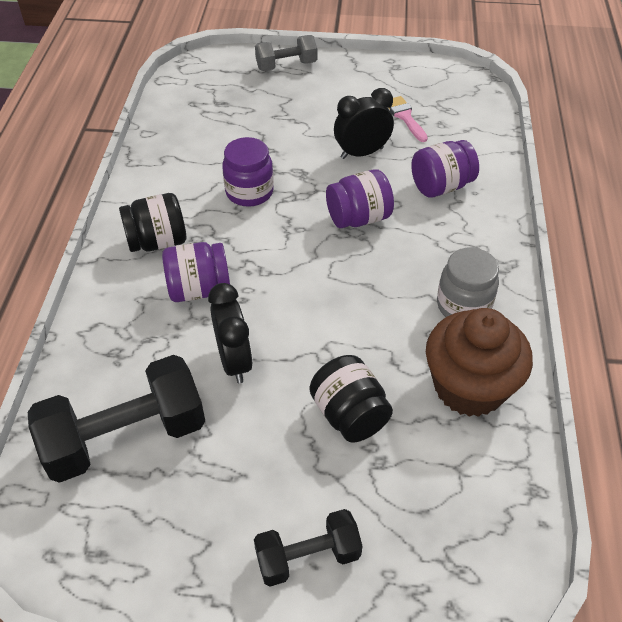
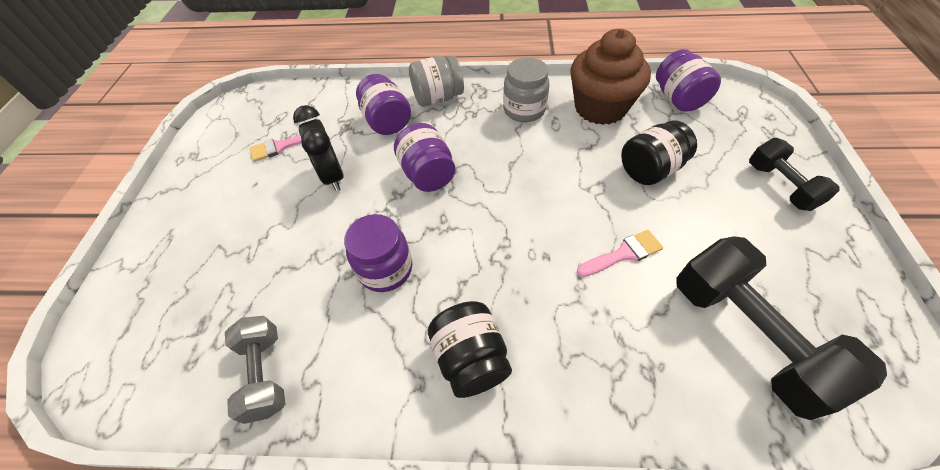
camera: 90 degrees left, 5 degrees up
purple jar [162,242,230,302] -> purple jar moved to [656,49,721,112]
black clock [208,283,253,383] -> pink brush [577,230,663,277]
grey dumbbell [255,35,318,71] -> grey dumbbell moved to [225,316,285,424]
none -> grey jar [409,56,464,107]

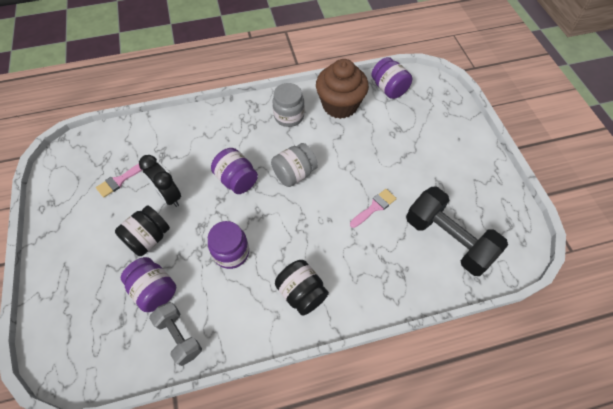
camera: 20 degrees left, 5 degrees up
purple jar [356,74,411,135] -> purple jar moved to [121,257,176,312]
grey jar [409,56,464,107] -> grey jar moved to [271,143,318,187]
black jar [621,120,697,185] -> black jar moved to [115,205,170,256]
black dumbbell [749,138,840,211] -> none

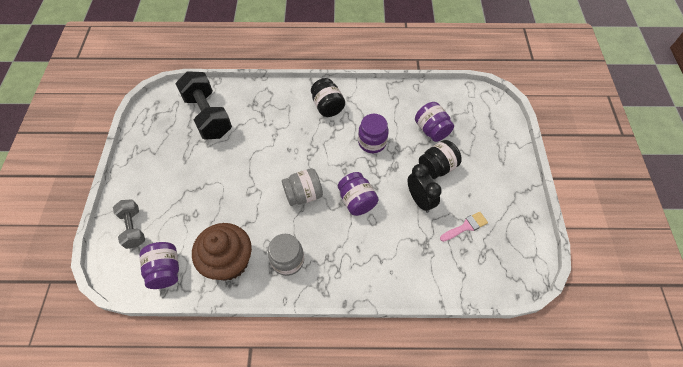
camera: 165 degrees left, 0 degrees up
grey dumbbell [149,302,202,366] -> grey dumbbell moved to [113,199,145,249]
pink brush [350,189,397,228] -> none

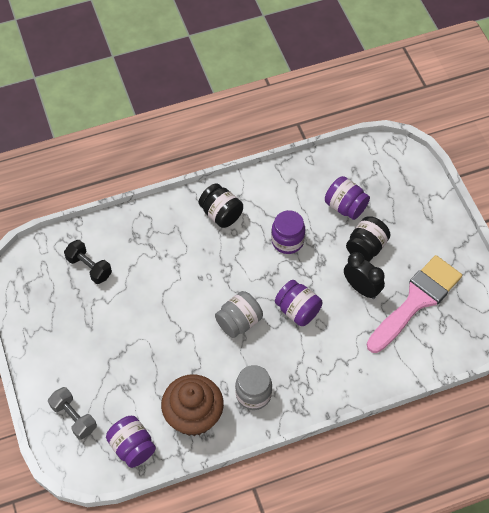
camera: 20 degrees left, 0 degrees up
black dumbbell [175,71,232,140] -> black dumbbell [64,240,112,284], size x0.58
pink brush [440,212,488,242] -> pink brush [367,255,462,353], size x2.28

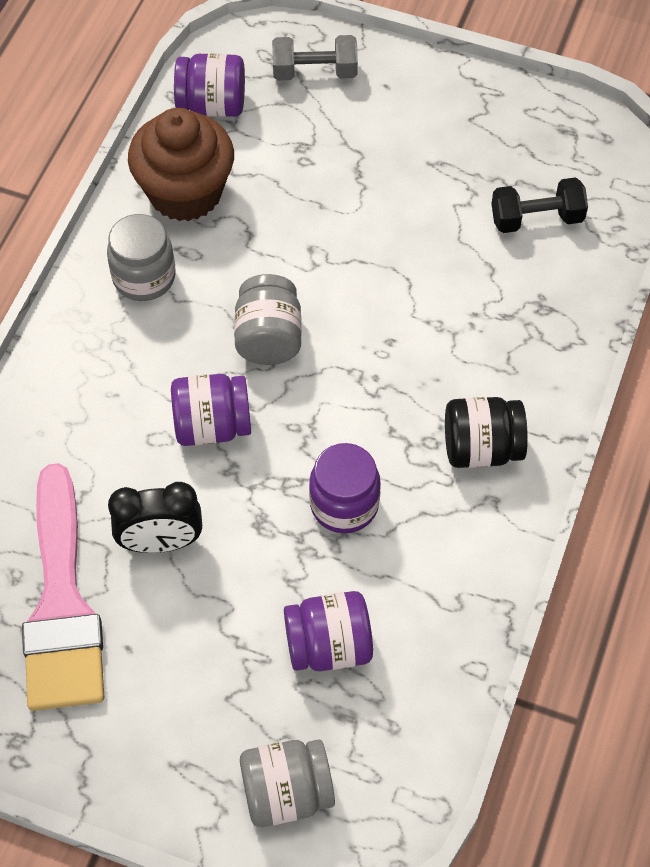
camera: 130 degrees right, 0 degrees up
black jar [346,216,390,262] -> none
none -> grey jar [240,739,335,827]

